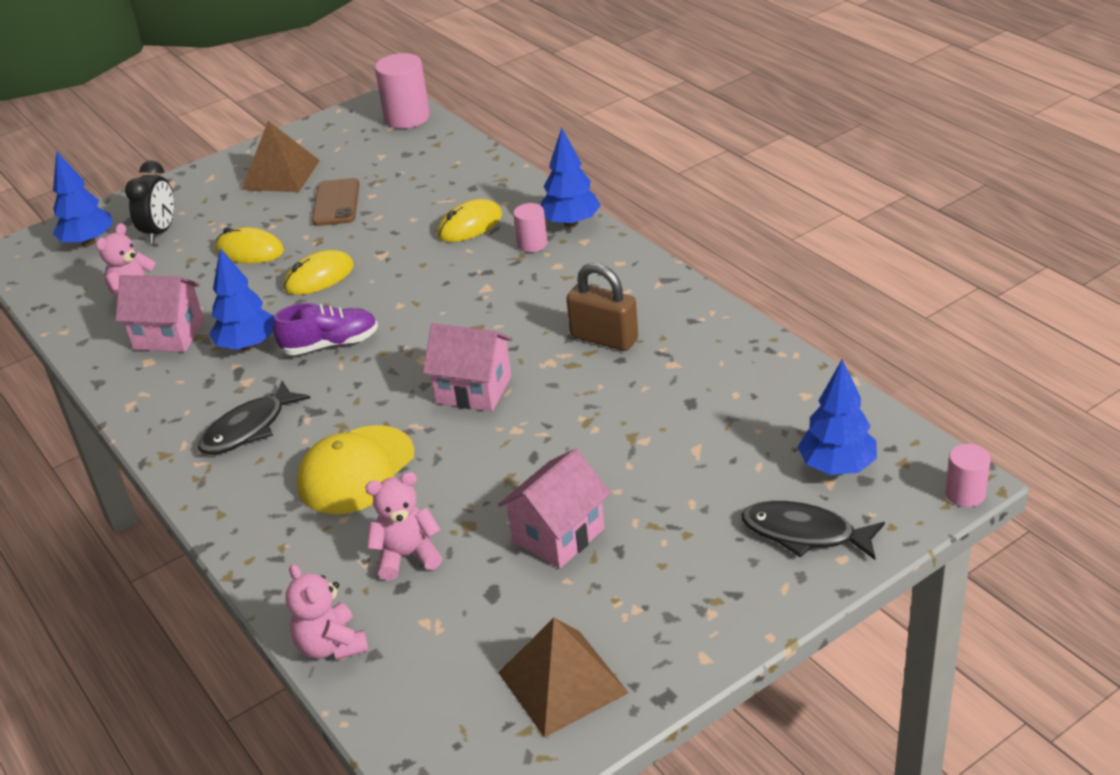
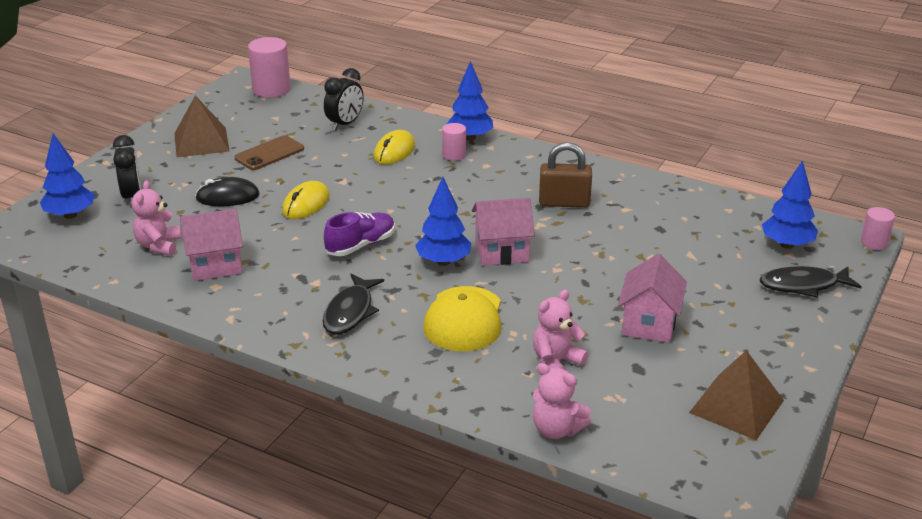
camera: 30 degrees left, 5 degrees down
blue tree [209,248,274,351] -> blue tree moved to [415,177,471,266]
yellow mouse [215,227,284,263] -> black mouse [195,177,260,207]
brown phone [312,178,359,226] -> brown phone turned 75 degrees clockwise [235,135,304,170]
none -> black clock [324,68,363,131]

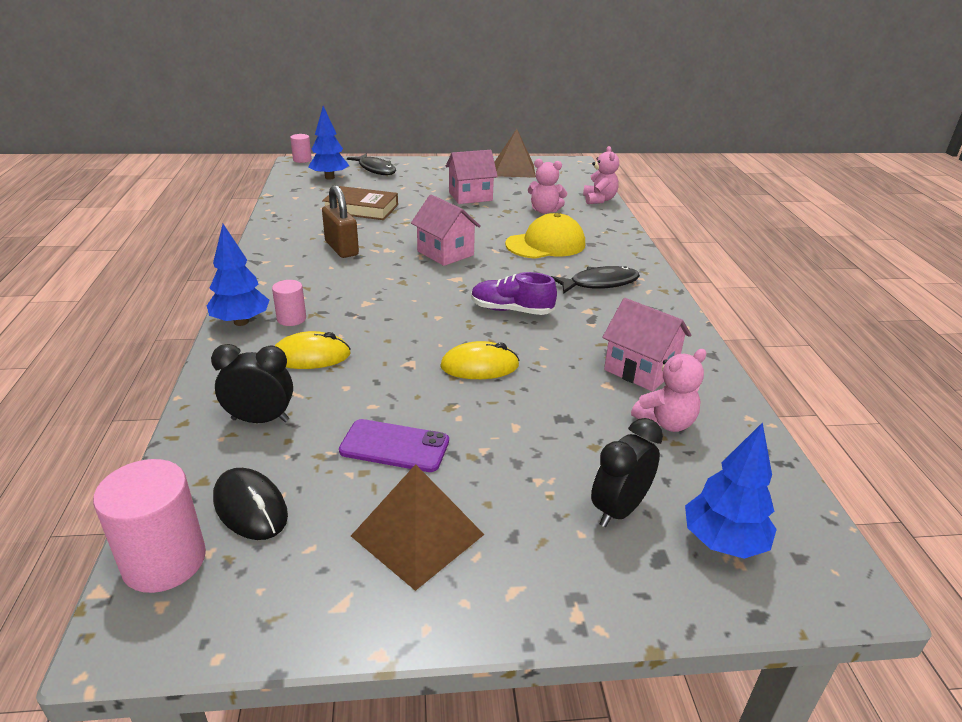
camera: 125 degrees left, 0 degrees up
black mouse [195,177,260,207] -> black mouse moved to [213,468,288,540]
brown phone [235,135,304,170] -> purple phone [339,419,449,472]
blue tree [415,177,471,266] -> none
none -> brown book [322,186,398,220]

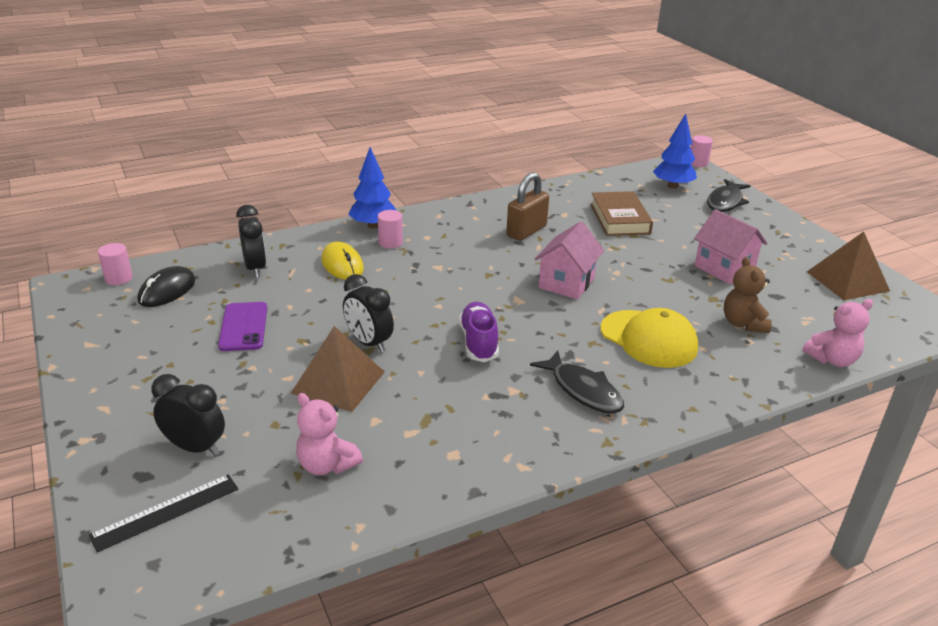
camera: 70 degrees right, 0 degrees up
pink cylinder [93,459,206,593] -> pink cylinder [98,243,133,285], size x0.57
brown pyramid [351,464,485,591] -> brown pyramid moved to [291,326,384,412]
yellow mouse [440,341,520,379] -> black clock [343,274,394,353]
pink teddy bear [528,159,567,214] -> brown teddy bear [724,257,772,333]
pink house [602,298,692,392] -> none
blue tree [685,422,777,559] -> black ruler [89,474,238,552]

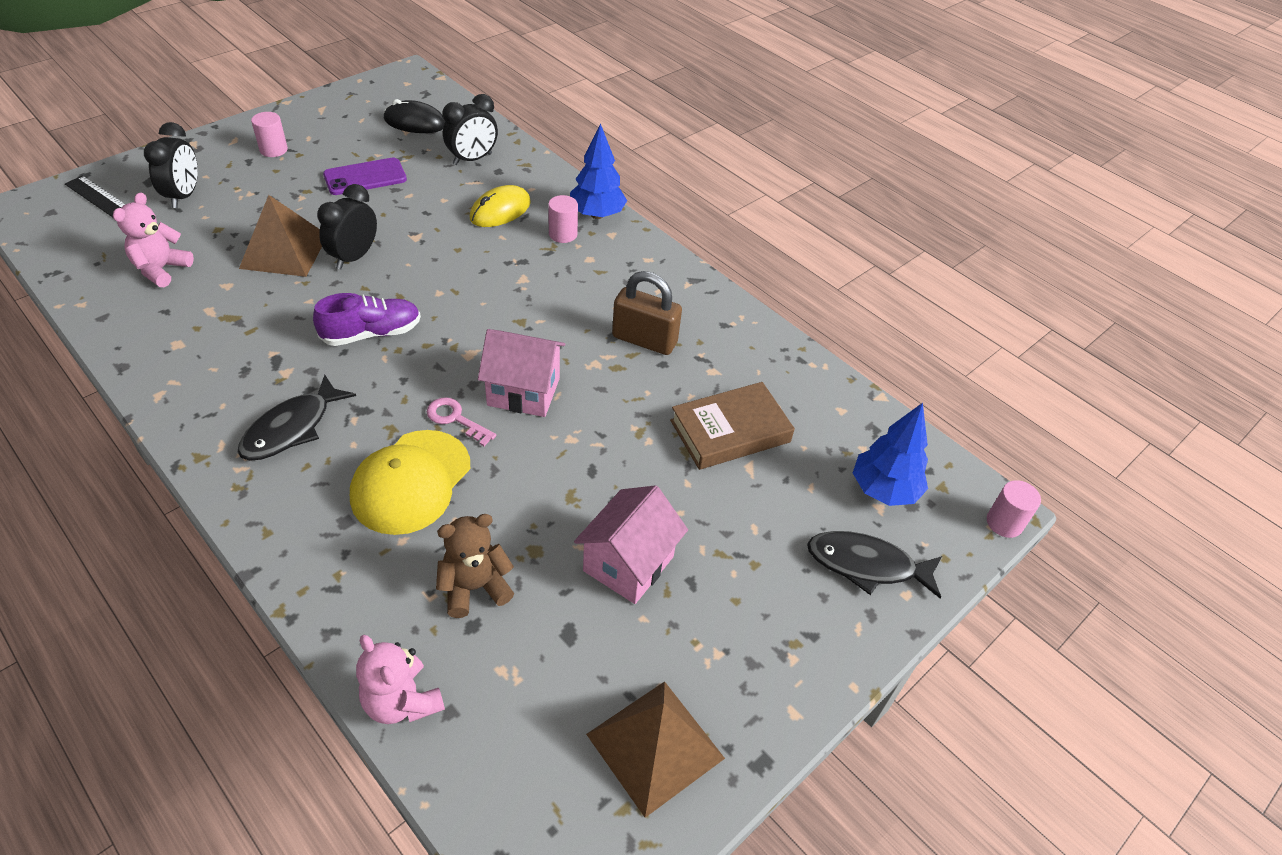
camera: 70 degrees right, 15 degrees up
pink cylinder [98,243,133,285] -> pink cylinder moved to [251,112,288,157]
none -> pink key [427,397,496,446]

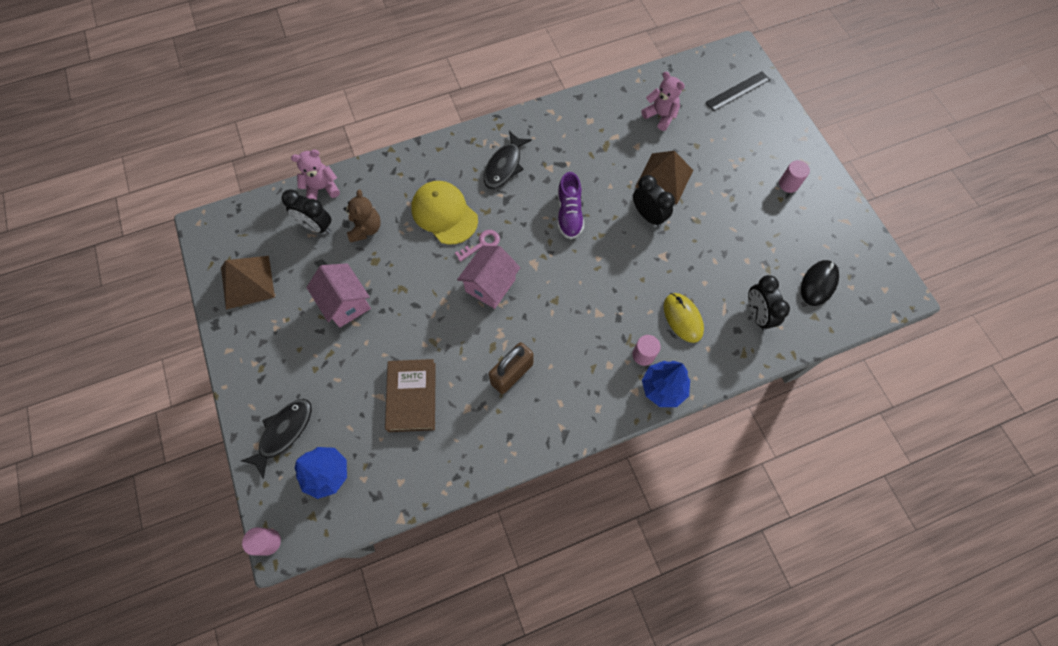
camera: 115 degrees right, 20 degrees up
black clock [144,122,198,208] -> black clock moved to [281,189,332,233]
black fish [238,375,356,460] -> black fish turned 120 degrees counterclockwise [484,131,532,189]
purple phone [323,158,407,195] -> none

